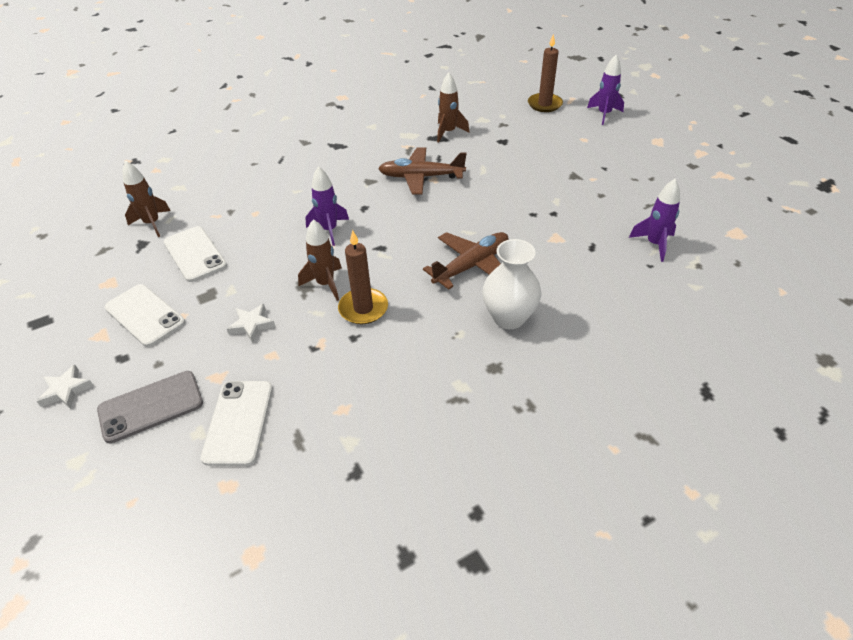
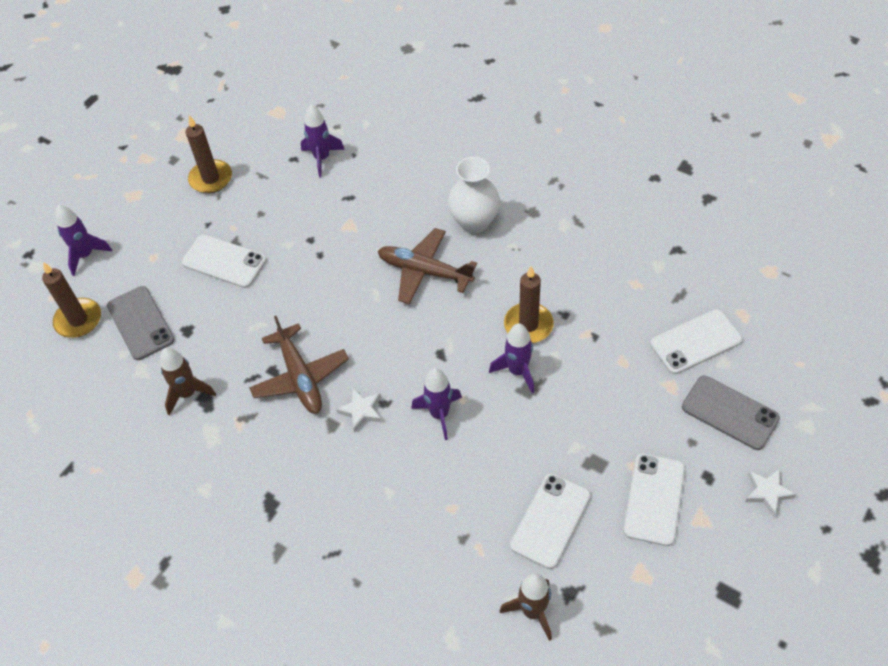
camera: 115 degrees left, 10 degrees up
white star [227,304,276,343] -> white star moved to [336,388,382,432]
brown rocket [298,219,342,301] -> purple rocket [489,323,534,393]
none -> grey phone [107,286,175,360]
none -> white phone [182,234,266,288]
none -> brown candle [186,115,232,193]

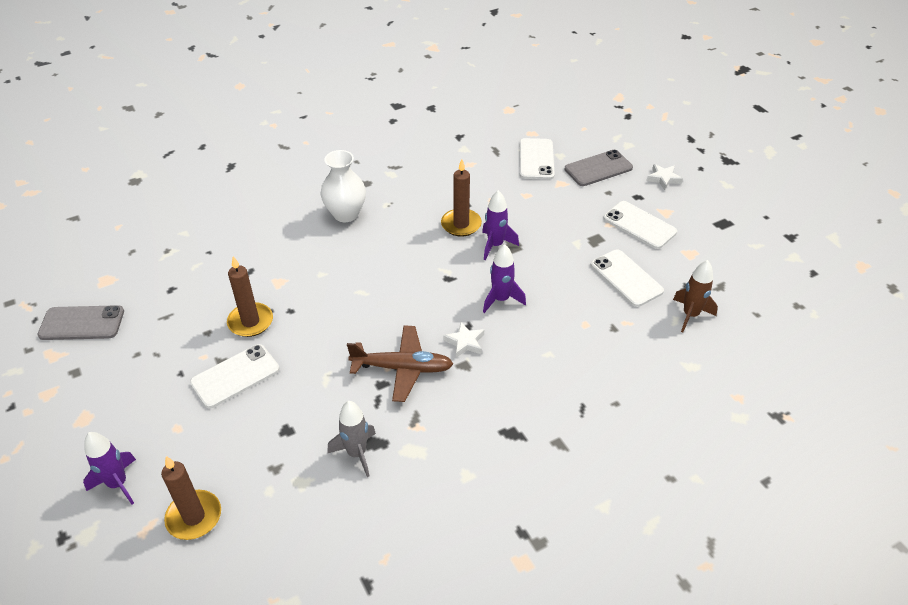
camera: 65 degrees left, 10 degrees down
grey phone [107,286,175,360] -> grey phone moved to [38,305,124,340]
brown rocket [160,347,216,416] -> grey rocket [327,401,376,477]
brown candle [186,115,232,193] -> brown candle moved to [227,256,273,337]
purple rocket [301,105,345,177] -> none
brown plane [378,228,477,304] -> none

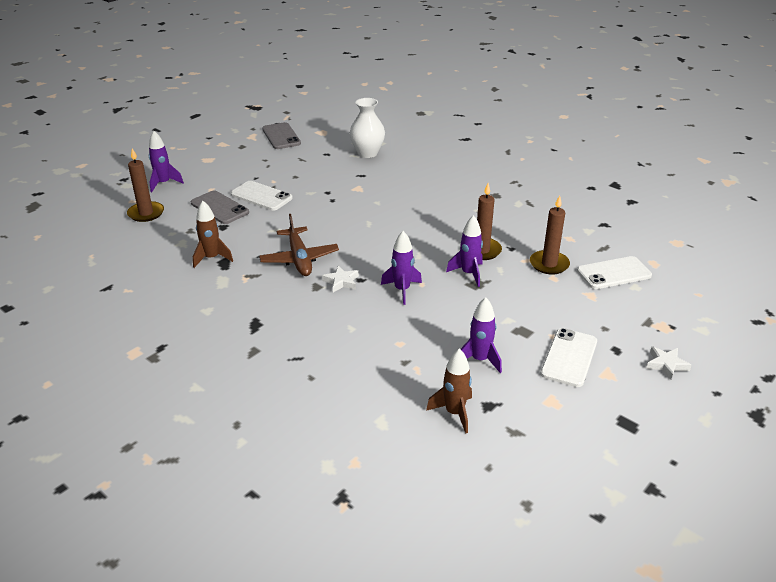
camera: 70 degrees right, 10 degrees down
brown candle [227,256,273,337] -> brown candle moved to [530,195,570,274]
white vase [320,150,366,222] -> white vase moved to [350,98,385,158]
grey rocket [327,401,376,477] -> brown rocket [193,201,233,268]
grey phone [565,150,633,186] -> grey phone moved to [191,190,249,224]
white phone [591,249,664,307] -> purple rocket [460,297,502,373]

